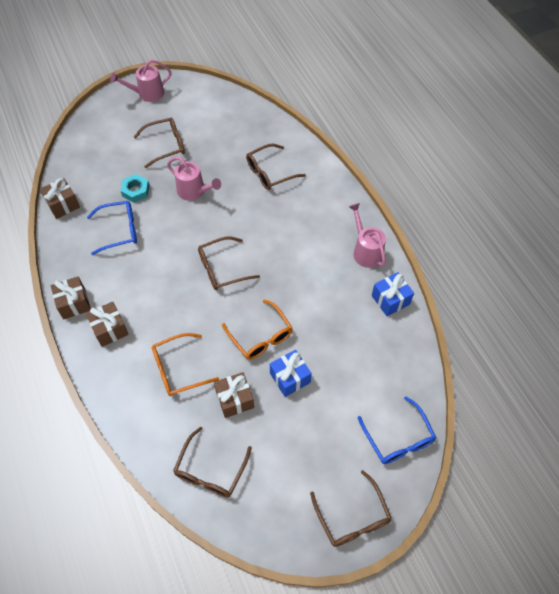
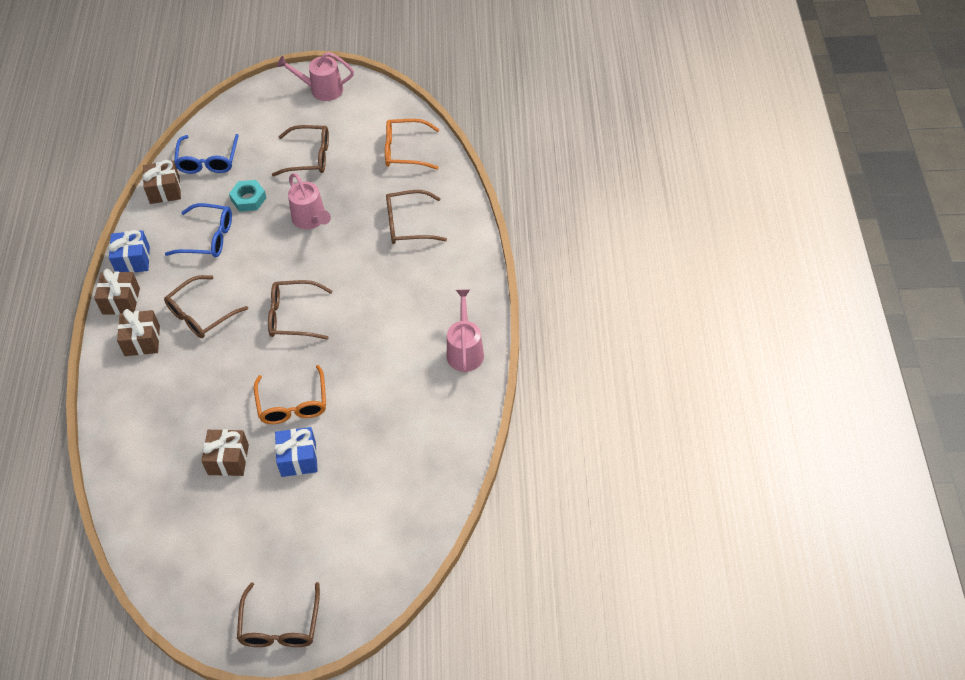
camera: 25 degrees right, 5 degrees down
orange glasses [152,333,219,396] -> orange glasses moved to [385,119,440,170]
brown glasses [173,427,252,497] -> brown glasses moved to [164,275,248,338]
blue glasses [358,396,436,464] -> blue glasses moved to [174,134,239,174]
blue gift [372,272,414,316] -> blue gift moved to [108,230,150,273]

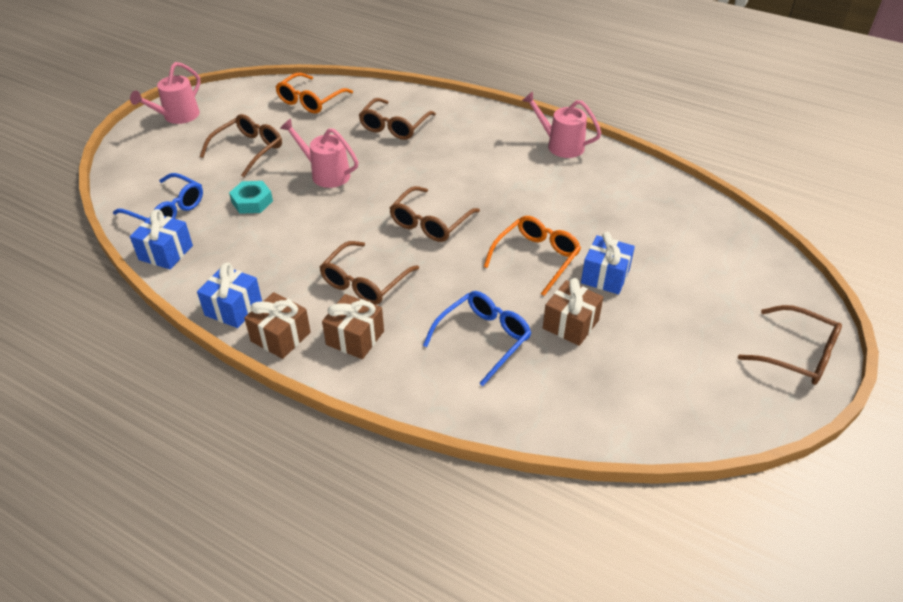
camera: 60 degrees left, 10 degrees down
brown gift [143,160,181,204] -> blue gift [130,209,193,269]
brown glasses [164,275,248,338] -> brown glasses turned 45 degrees clockwise [320,241,419,305]
blue glasses [165,203,232,258] -> blue glasses moved to [423,291,531,386]
orange glasses [254,365,326,424] -> orange glasses turned 75 degrees counterclockwise [483,216,581,296]
pink watering can [288,173,331,229] -> pink watering can turned 150 degrees counterclockwise [280,119,358,188]

